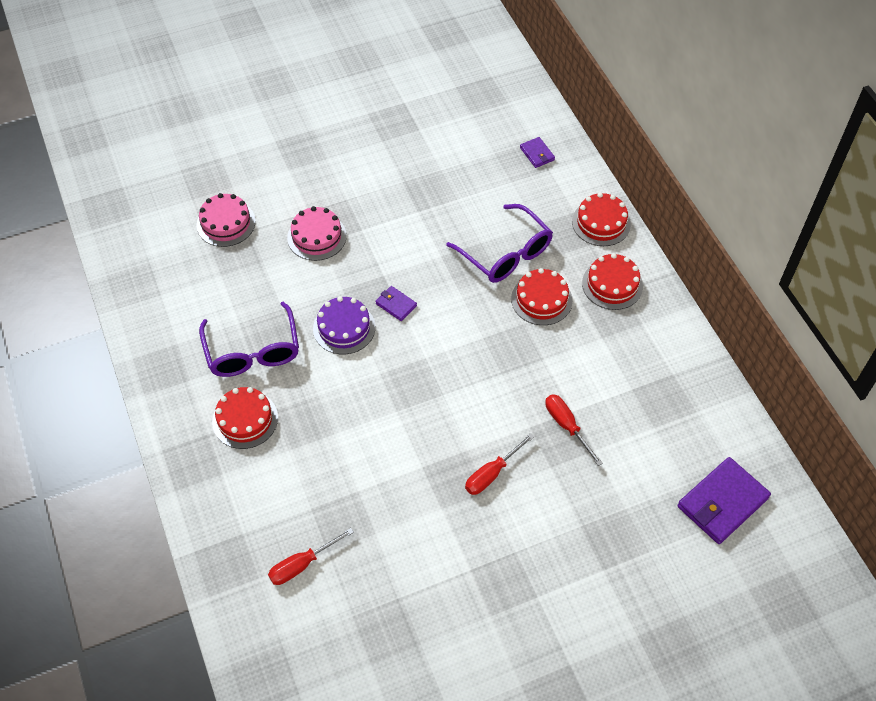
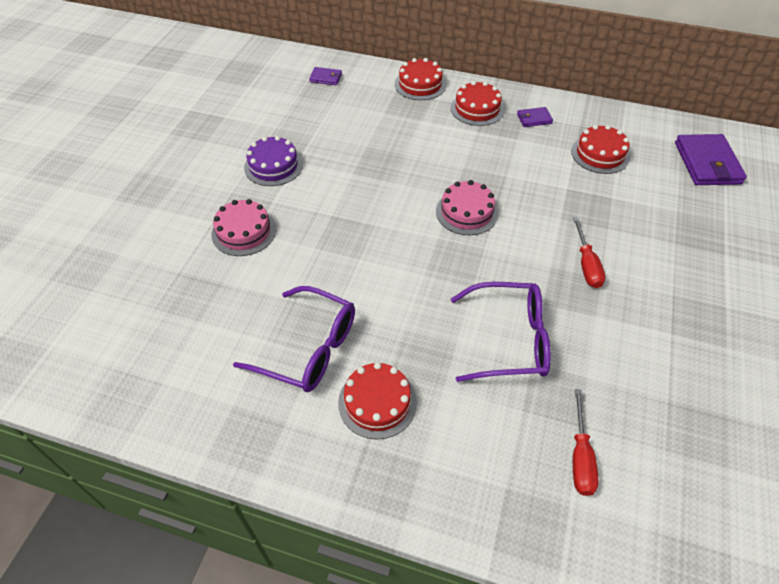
camera: 50 degrees left, 5 degrees down
pink cake [196,193,256,247] -> pink cake moved to [436,180,498,235]
purple cake [313,296,375,354] -> purple cake moved to [244,136,303,186]
purple wallet [375,286,417,321] -> purple wallet moved to [517,107,553,127]
purple glasses [446,204,553,283] -> purple glasses moved to [451,282,551,382]
red cake [511,268,573,325] -> red cake moved to [571,125,630,174]
red screwdriver [545,394,603,466] -> none

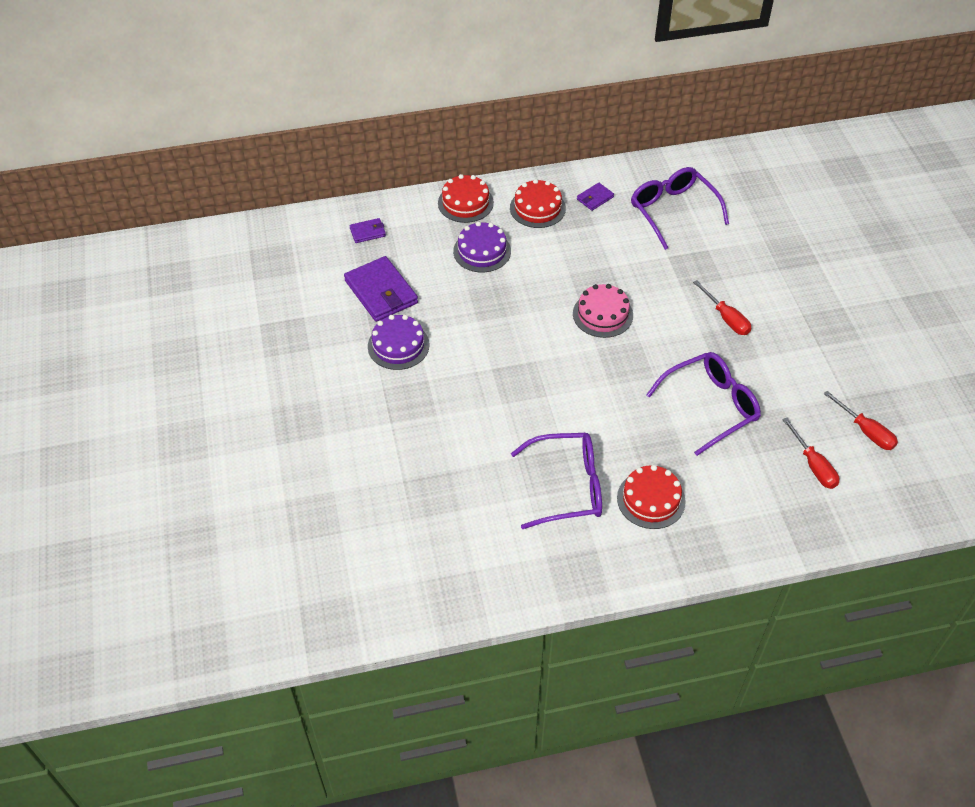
camera: 30 degrees left, 0 degrees up
pink cake [212,199,276,256] -> none
red cake [571,125,630,174] -> purple glasses [631,167,729,250]
purple wallet [675,134,747,185] -> purple wallet moved to [344,256,418,322]
none -> purple cake [453,222,511,272]
none -> red screwdriver [824,391,898,450]

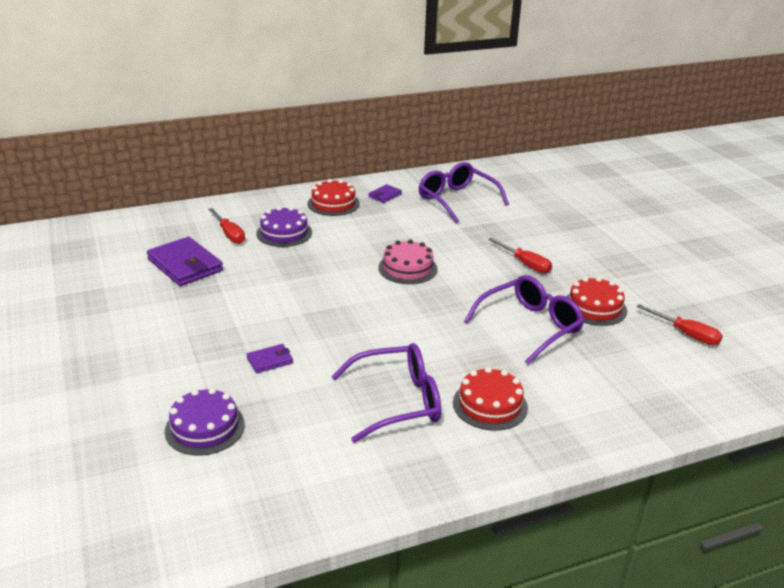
camera: 10 degrees left, 20 degrees down
purple wallet [349,218,386,243] -> purple wallet moved to [246,344,293,373]
purple cake [368,315,429,370] -> purple cake moved to [165,388,245,456]
red cake [438,174,494,223] -> red cake moved to [566,277,627,326]
red screwdriver [782,418,839,489] -> red screwdriver moved to [208,208,245,244]

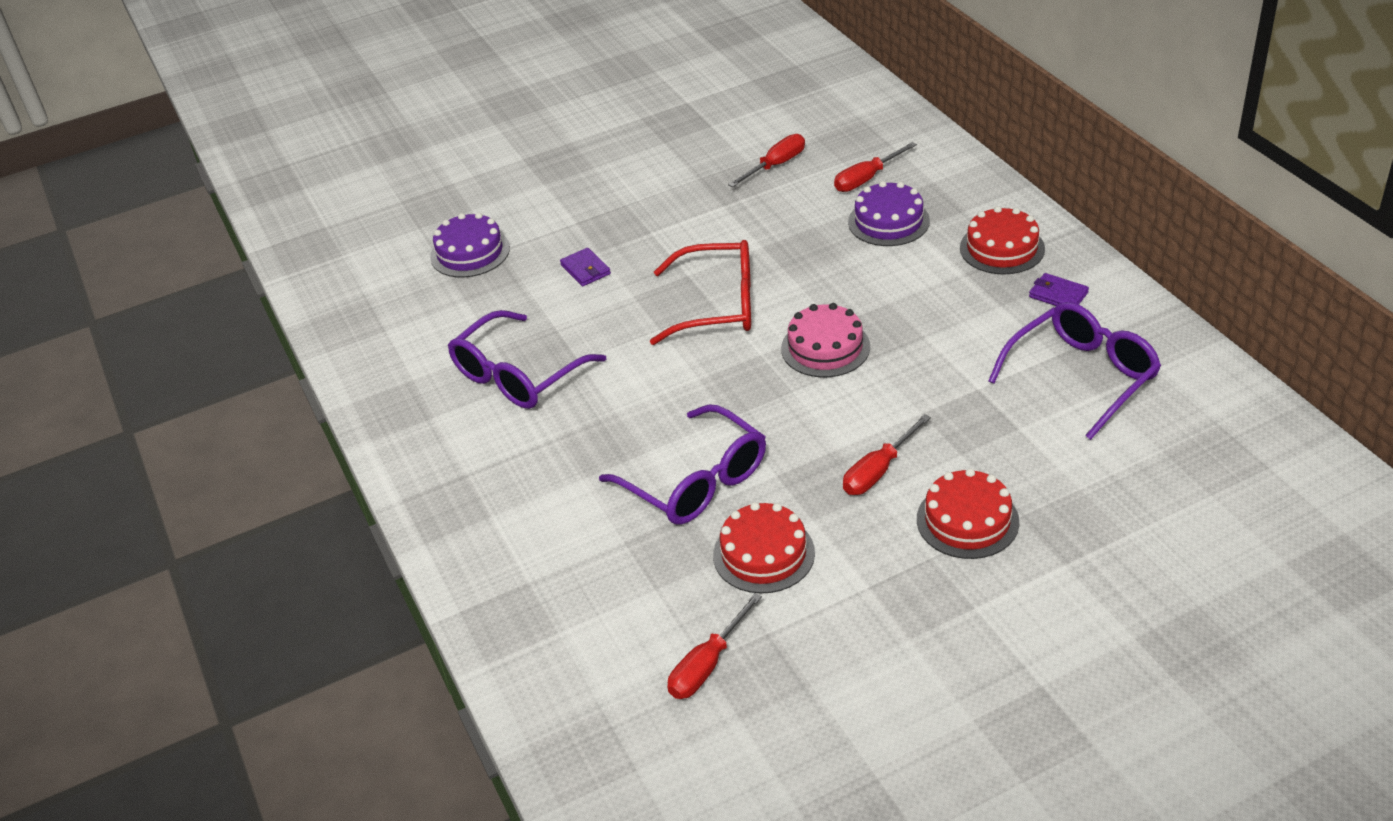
camera: 90 degrees right, 10 degrees up
purple wallet [147,237,223,286] -> red screwdriver [728,134,805,187]
purple glasses [331,343,441,443] -> purple glasses turned 60 degrees clockwise [448,310,606,409]
red cake [453,367,528,431] -> red cake moved to [917,468,1019,559]
none -> red glasses [650,240,751,345]

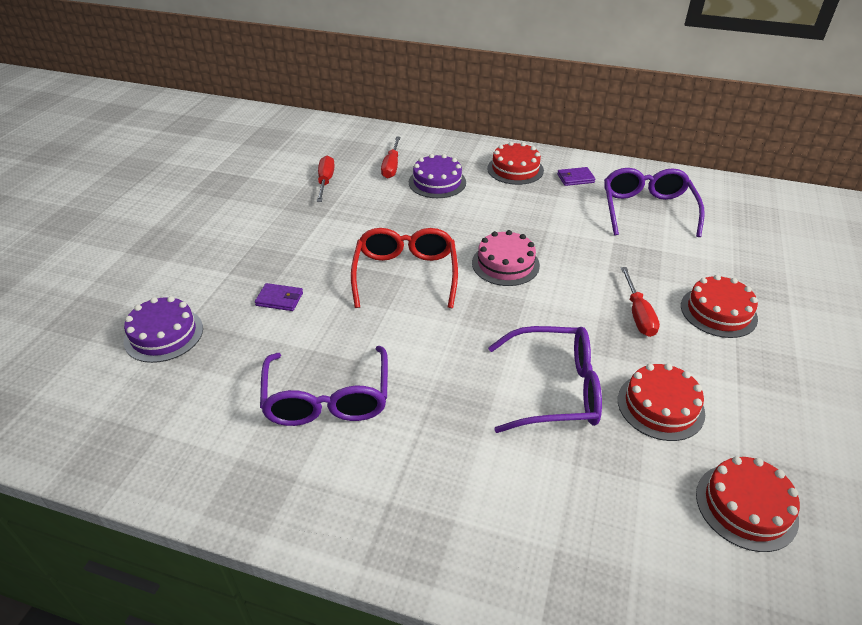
camera: 50 degrees left, 0 degrees up
red glasses [650,240,751,345] -> red glasses turned 45 degrees counterclockwise [351,228,458,308]
red screwdriver [667,593,762,699] -> red cake [696,456,800,552]

